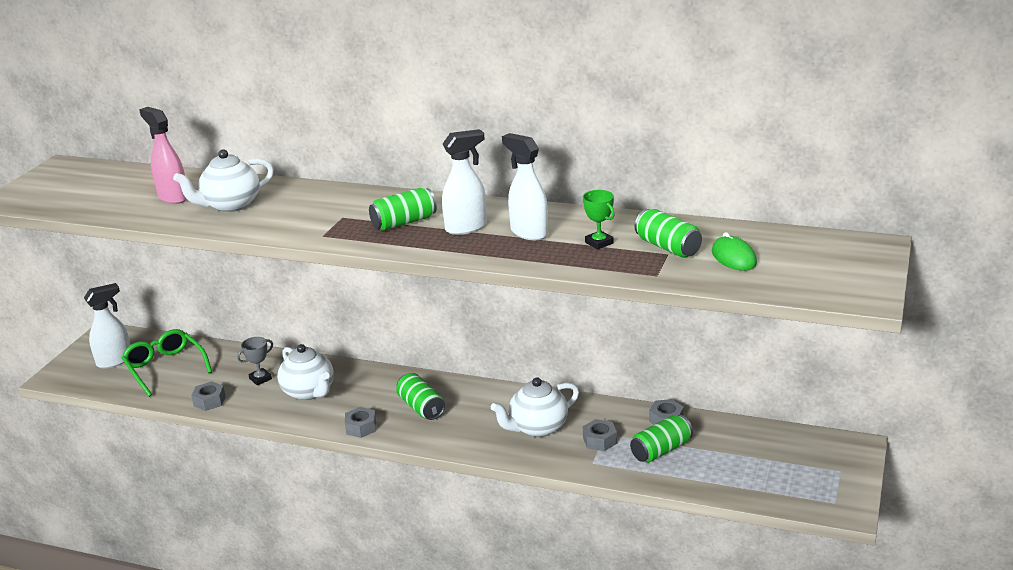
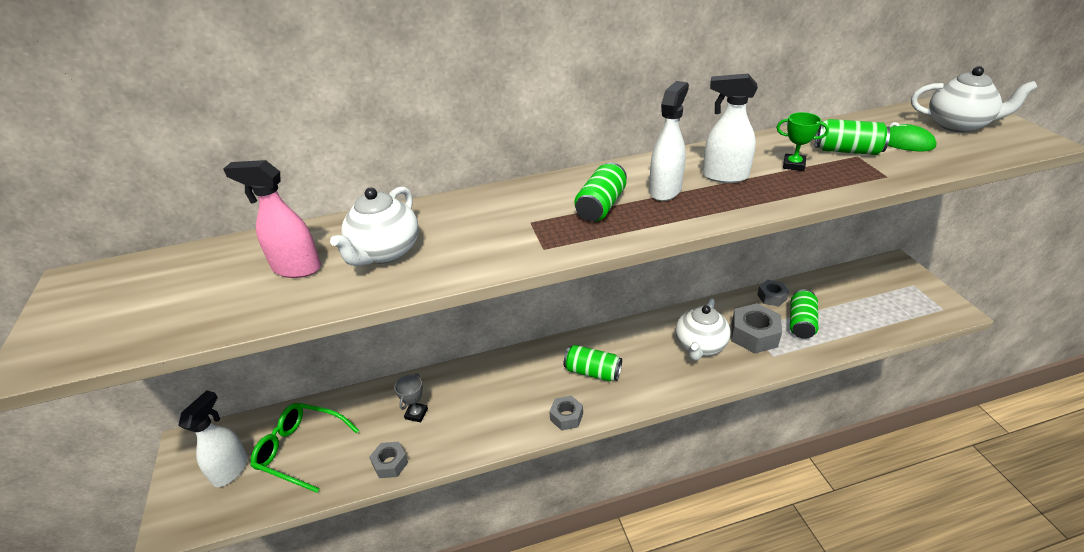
camera: 35 degrees left, 10 degrees up
white teapot [277,344,334,400] -> white teapot moved to [911,66,1038,133]
grey nut [583,419,617,451] -> grey nut [731,303,782,353], size x1.68

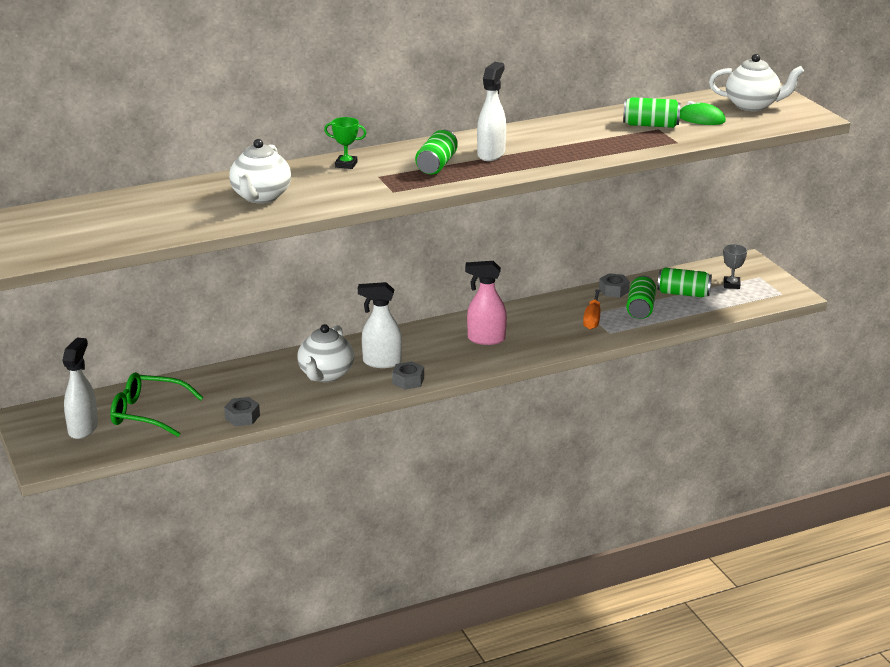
camera: 10 degrees left, 10 degrees down
pink spray bottle [223,160,321,278] -> pink spray bottle moved to [465,261,507,345]
grey trophy [394,373,428,422] -> grey trophy moved to [723,244,747,289]
green can [564,345,622,381] -> green can moved to [657,268,712,297]
white teapot [676,298,731,360] -> white teapot moved to [297,324,354,382]
white spray bottle [703,73,758,183] -> white spray bottle moved to [358,282,402,368]
grey nut [731,303,782,353] -> orange screwdriver [583,290,601,330]
green trophy [777,112,829,171] -> green trophy moved to [324,117,367,169]

